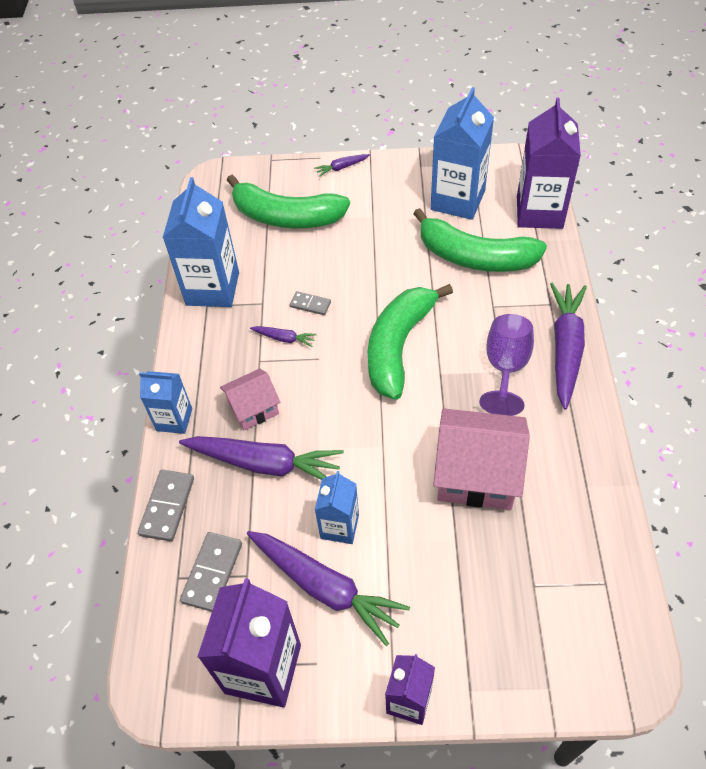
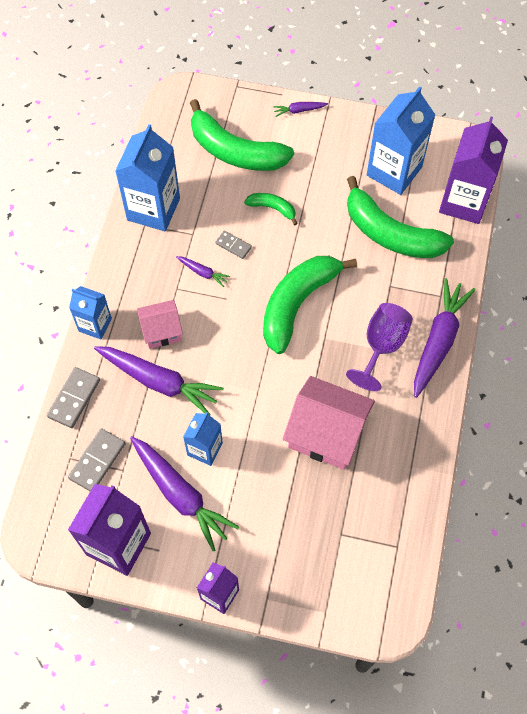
camera: 10 degrees right, 10 degrees up
none -> green banana [244,193,298,225]

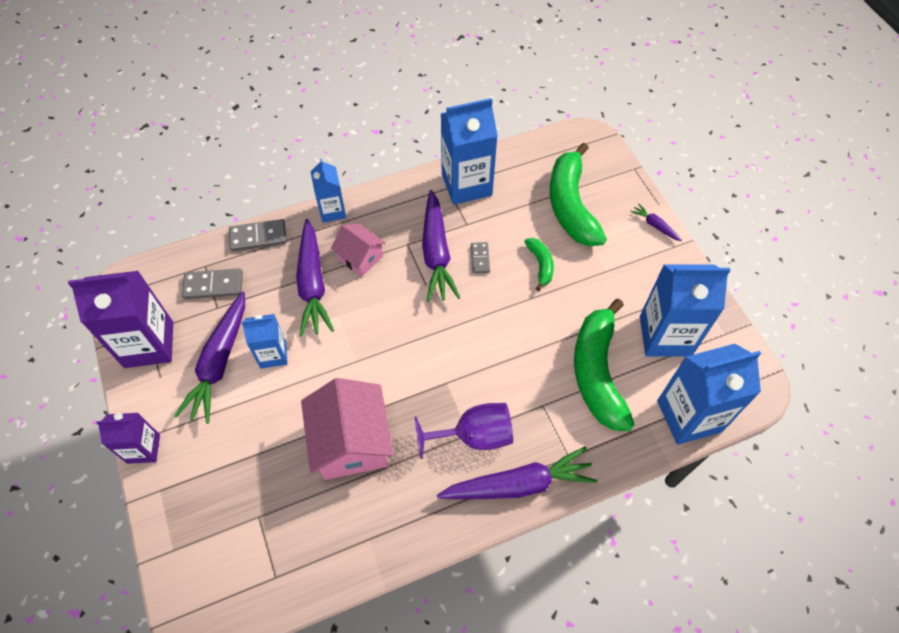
camera: 55 degrees right, 5 degrees down
purple carrot [176,256,230,287] -> purple carrot [422,190,460,302], size x2.21
green banana [263,256,357,354] -> none
purple carton [439,117,508,224] -> blue carton [657,344,761,445]

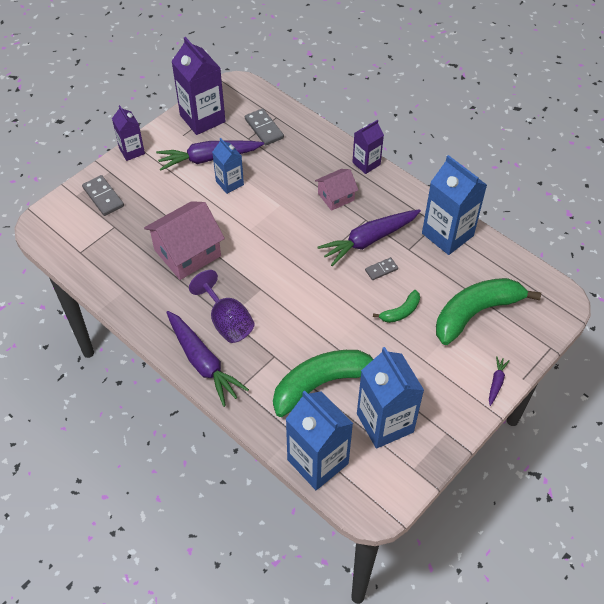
camera: 65 degrees right, 5 degrees down
grey domino [229,219,287,251] -> grey domino moved to [82,175,124,216]
purple carrot [296,219,334,337] -> none
blue carton [310,159,346,223] -> purple carton [352,120,384,174]
pink house [331,223,386,277] -> pink house turned 45 degrees clockwise [315,169,358,211]

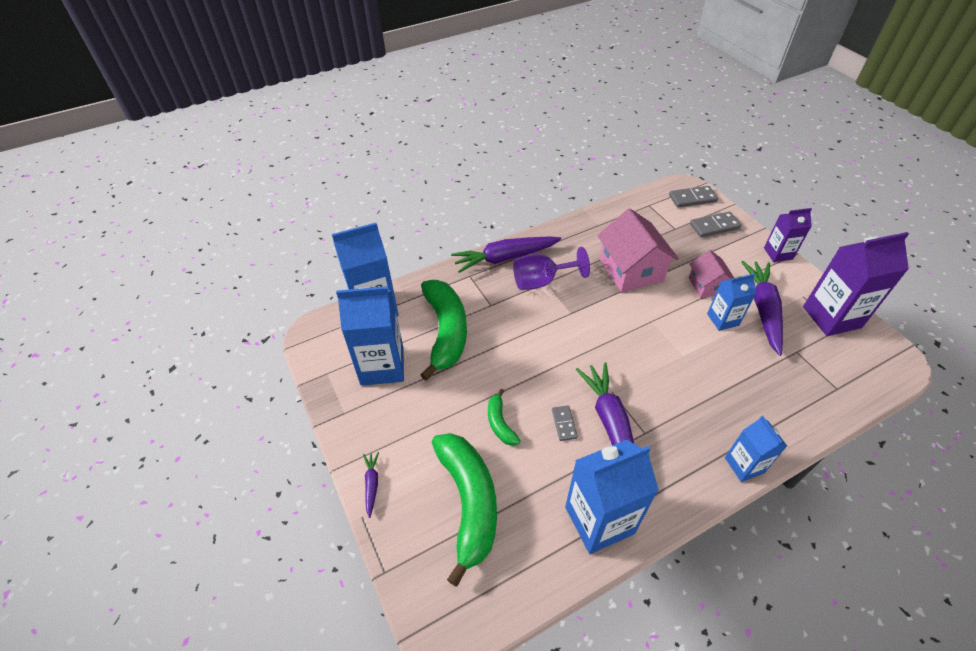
camera: 110 degrees right, 5 degrees down
grey domino [245,108,284,146] -> grey domino moved to [669,186,718,208]
pink house [315,169,358,211] -> pink house moved to [689,250,734,298]
purple carton [352,120,384,174] -> blue carton [725,416,787,482]
purple carrot [489,356,510,406] -> purple carrot turned 135 degrees counterclockwise [363,452,379,518]

